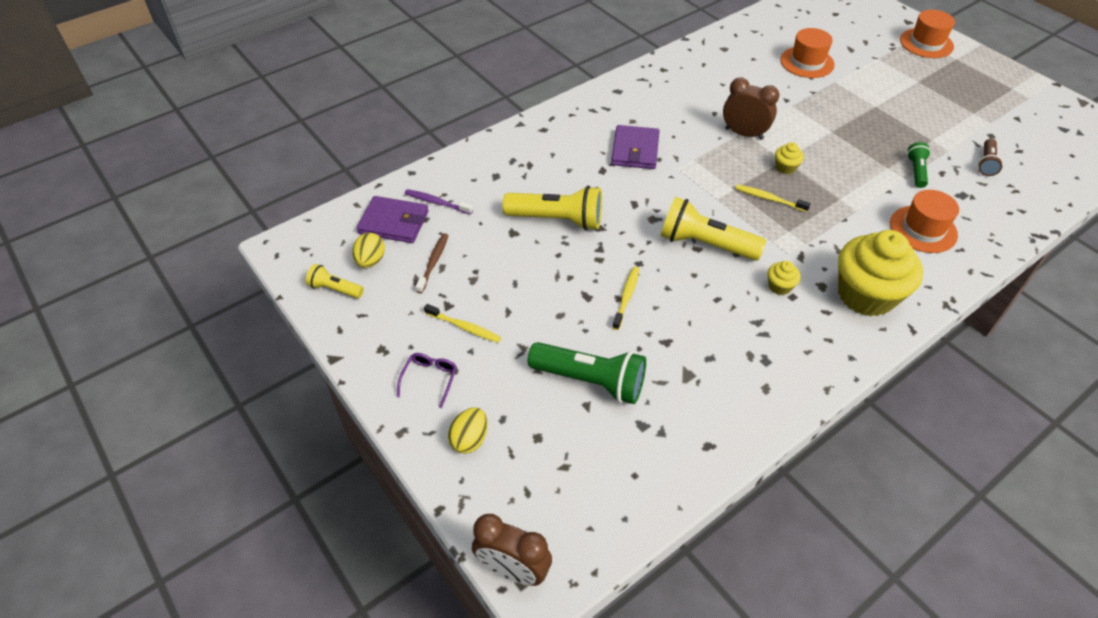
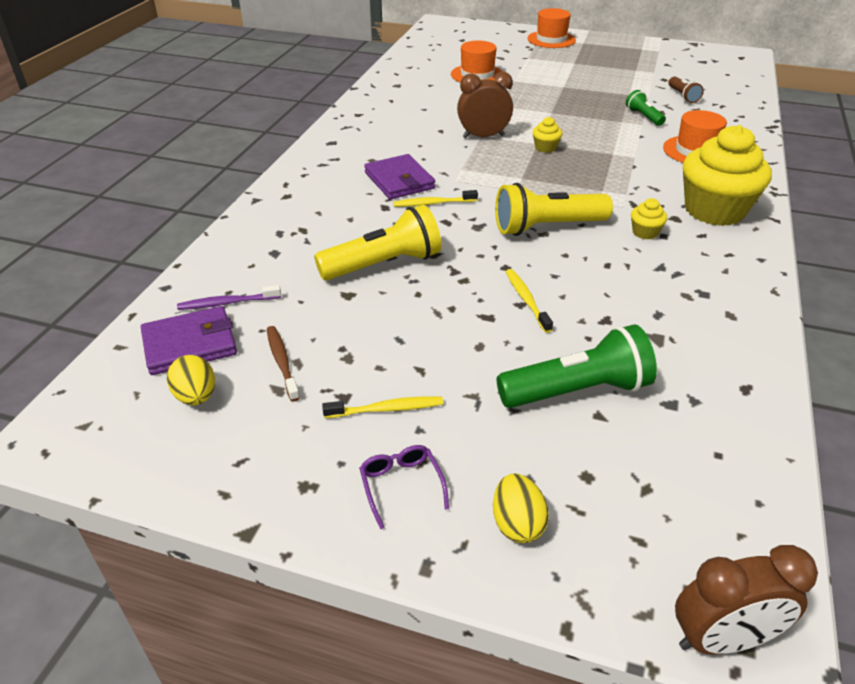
camera: 35 degrees left, 10 degrees down
yellow flashlight [306,264,364,298] -> none
yellow toothbrush [736,184,811,212] -> yellow toothbrush moved to [393,190,478,207]

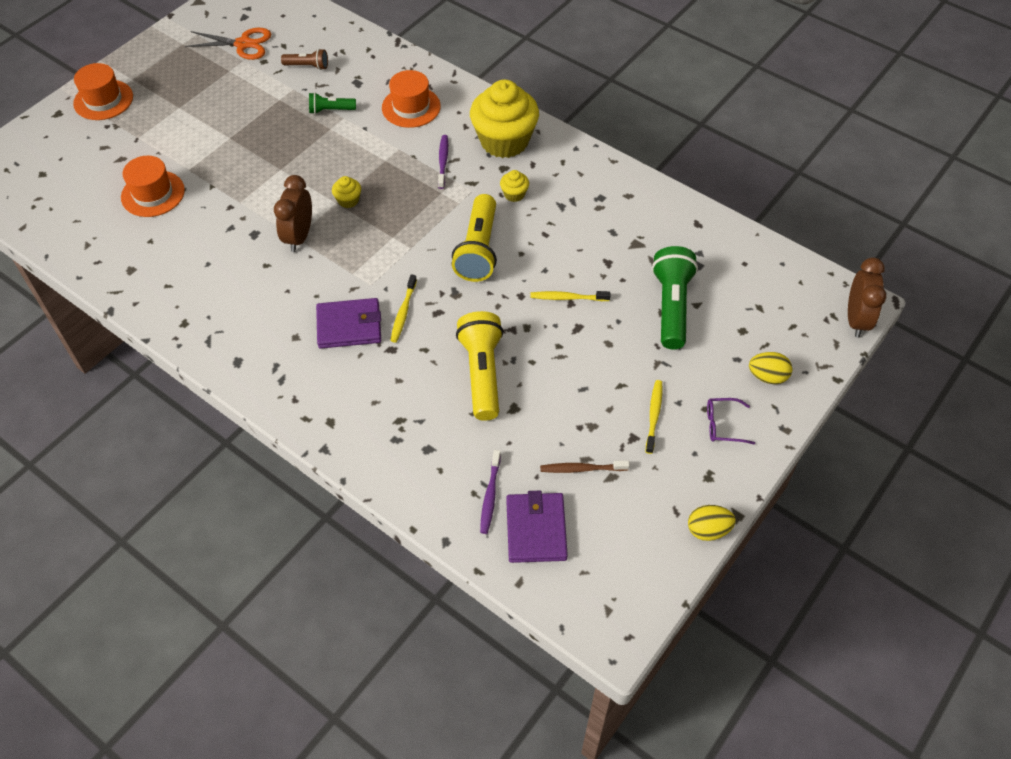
camera: 70 degrees left, 15 degrees up
yellow egg [167,355,215,405] -> yellow egg moved to [688,505,736,541]
none -> orange scissors [185,28,271,60]
none -> purple toothbrush [438,135,448,189]

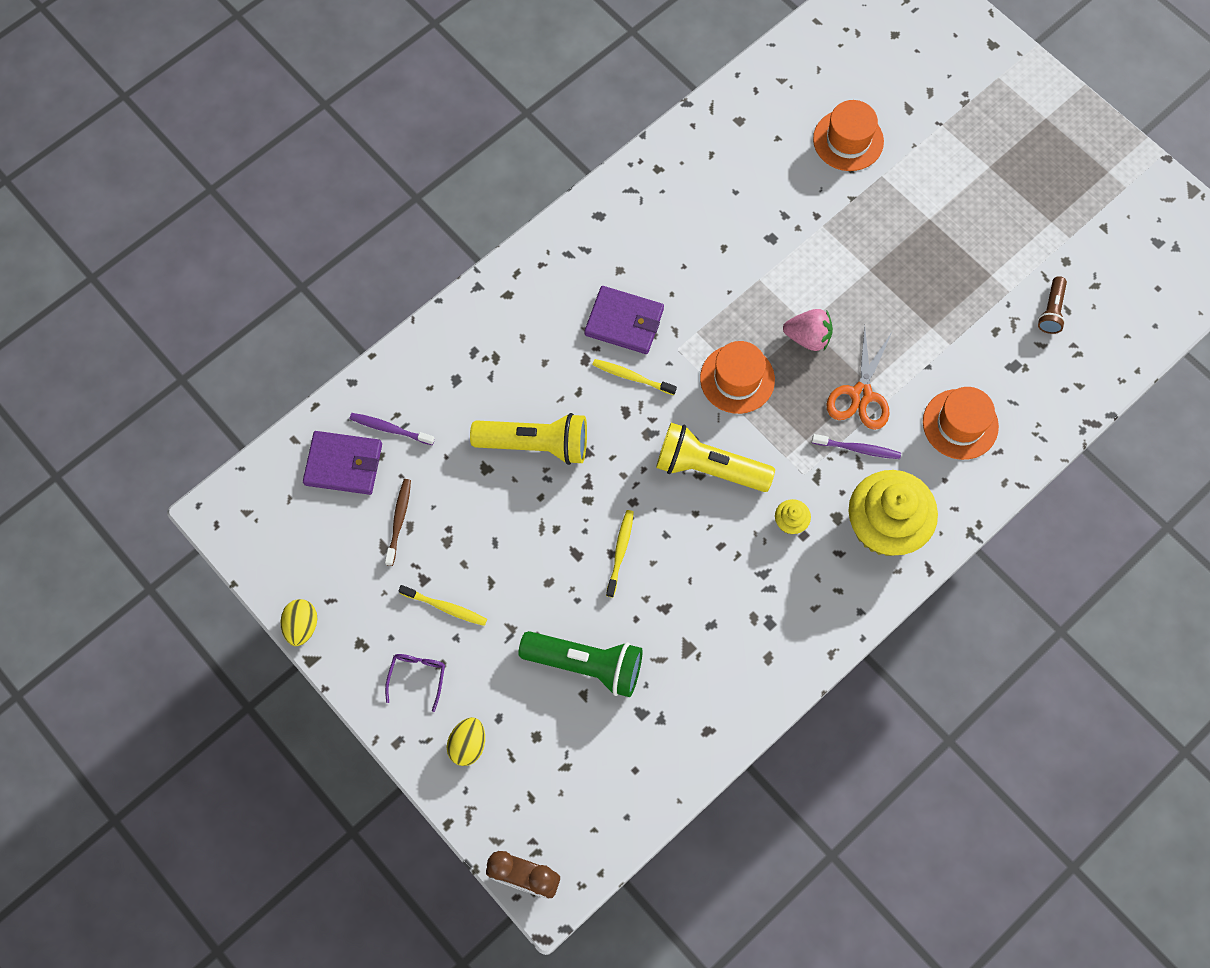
camera: 100 degrees right, 15 degrees up
orange hat [73,63,133,120] -> orange hat moved to [700,341,775,414]
orange scissors [185,28,271,60] -> orange scissors moved to [827,325,892,430]
brown clock [274,175,312,252] -> none
green flashlight [309,92,356,114] -> none
purple wallet [316,298,381,349] -> purple wallet turned 75 degrees counterclockwise [584,286,664,354]
yellow cupcake [332,176,361,208] -> pink strawberry [783,309,833,351]

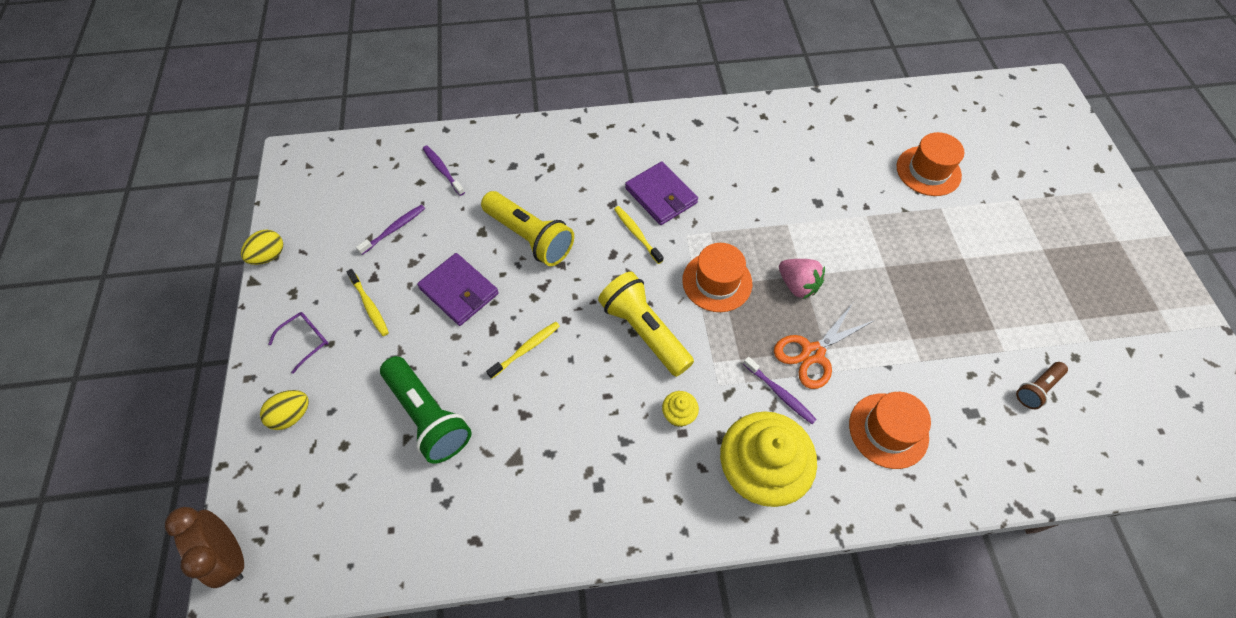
camera: 35 degrees right, 10 degrees down
purple wallet [303,431,382,495] -> purple wallet moved to [417,253,499,326]
brown toothbrush [385,479,411,566] -> purple toothbrush [356,204,425,255]

